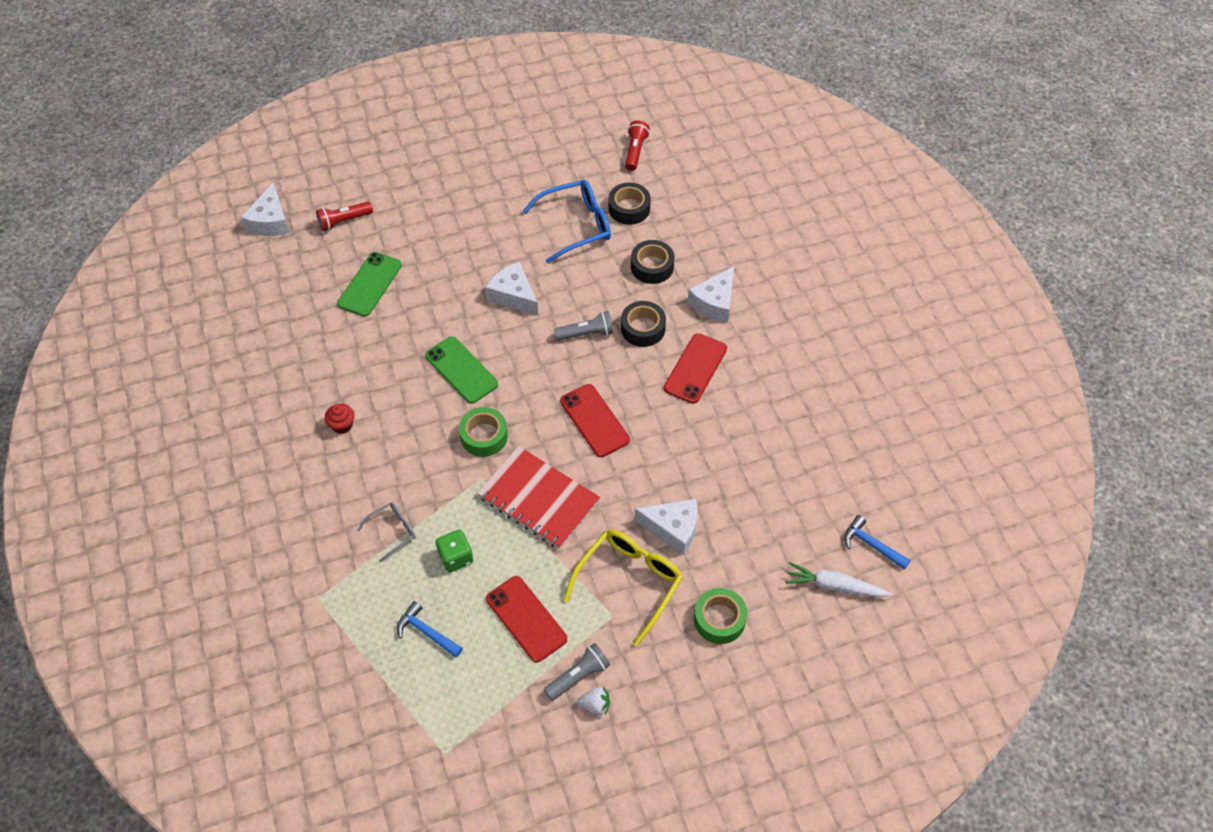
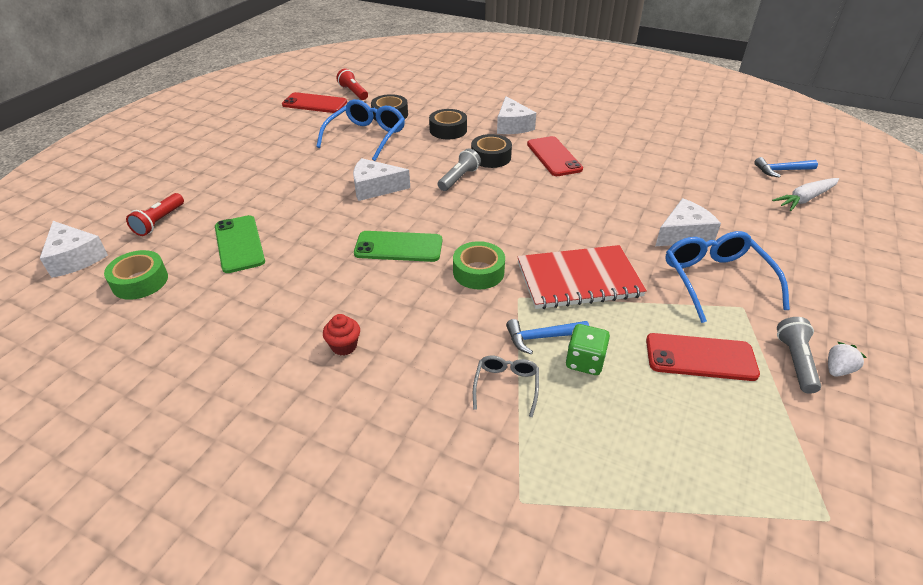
camera: 45 degrees left, 15 degrees down
blue hammer [397,601,463,658] -> blue hammer moved to [506,319,589,354]
red phone [560,384,630,457] -> red phone moved to [282,92,347,113]
yellow glasses [564,530,683,646] -> blue glasses [665,231,790,323]
green tape [694,588,747,644] -> green tape moved to [104,250,168,300]

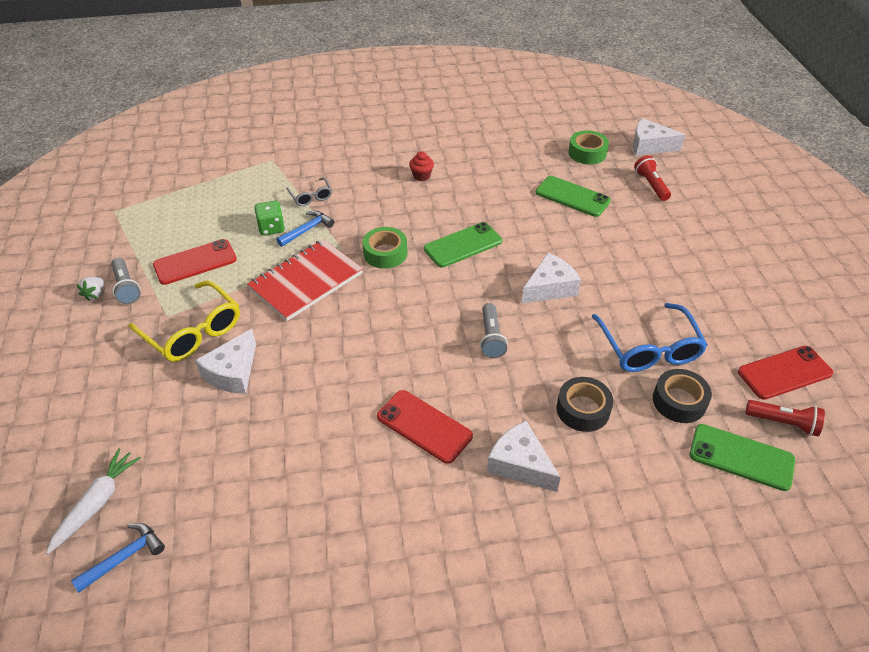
camera: 145 degrees right, 5 degrees up
black tape [471,134,512,168] -> none
blue glasses [665,231,790,323] -> yellow glasses [129,281,240,362]
none -> green phone [690,424,795,491]

